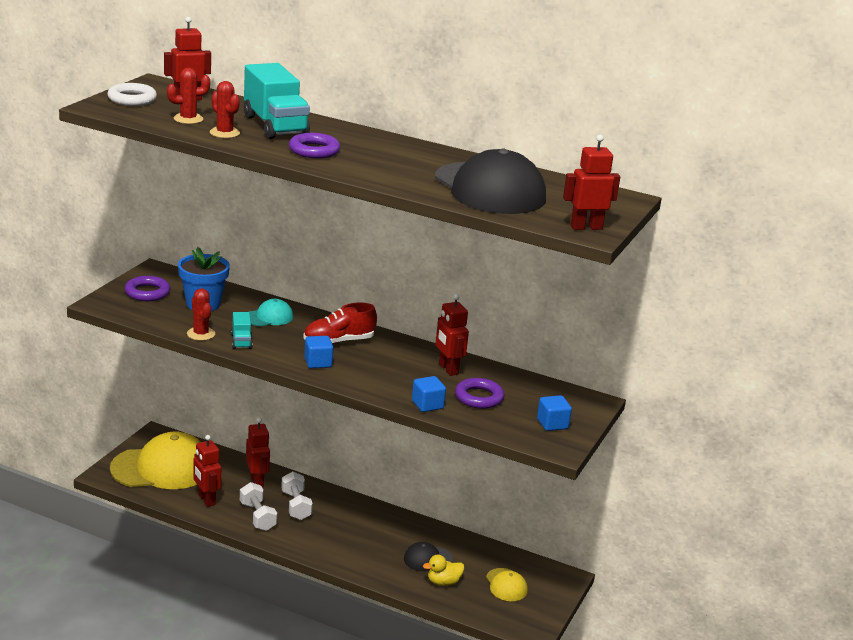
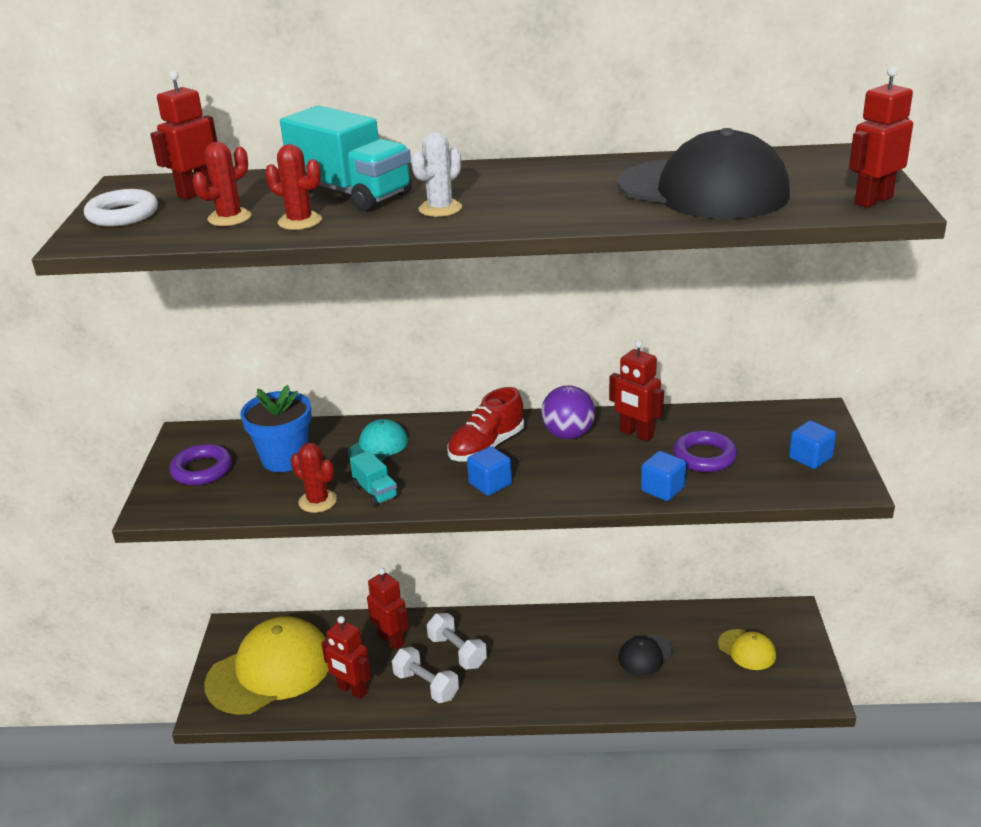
camera: 20 degrees left, 5 degrees up
purple ring [289,133,340,159] -> white cactus [411,132,462,217]
yellow duck [423,555,464,586] -> none
none -> purple ball [541,385,595,439]

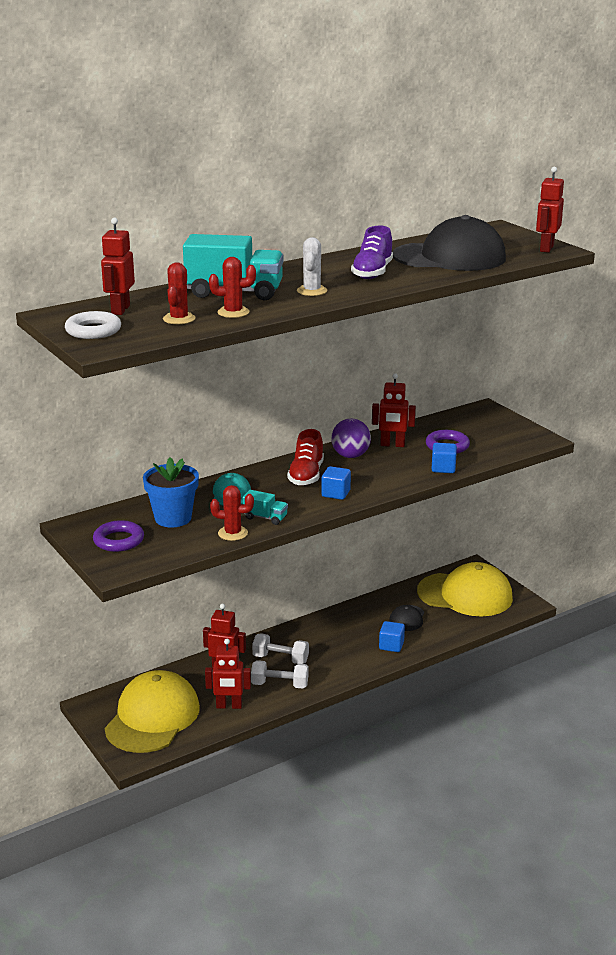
camera: 35 degrees left, 5 degrees down
yellow cap [718,629,776,670] -> yellow cap [417,562,513,616], size x2.17
blue cube [789,421,836,469] -> blue cube moved to [379,621,405,652]
none -> purple shoe [351,226,393,279]

